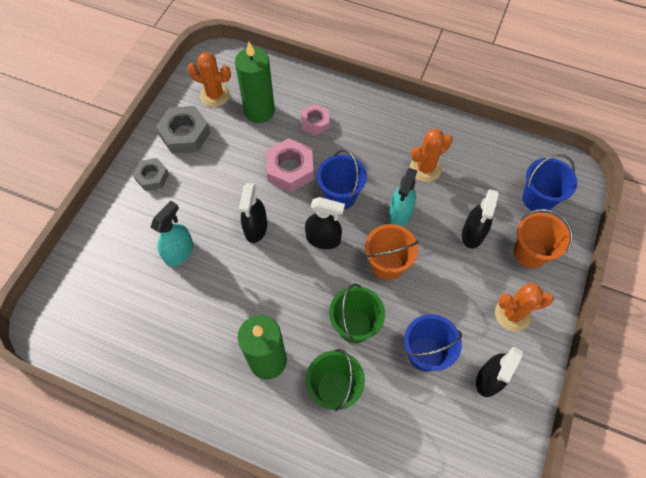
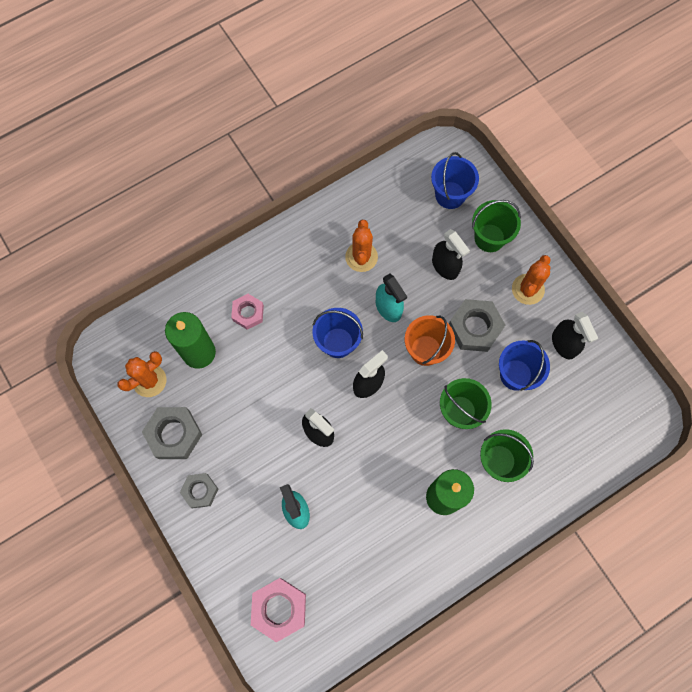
camera: 55 degrees left, 10 degrees up
pink nut [266,138,314,192] -> pink nut moved to [251,578,306,643]
orange bucket [514,209,573,268] -> green bucket [472,200,521,252]
none -> grey nut [449,299,505,352]

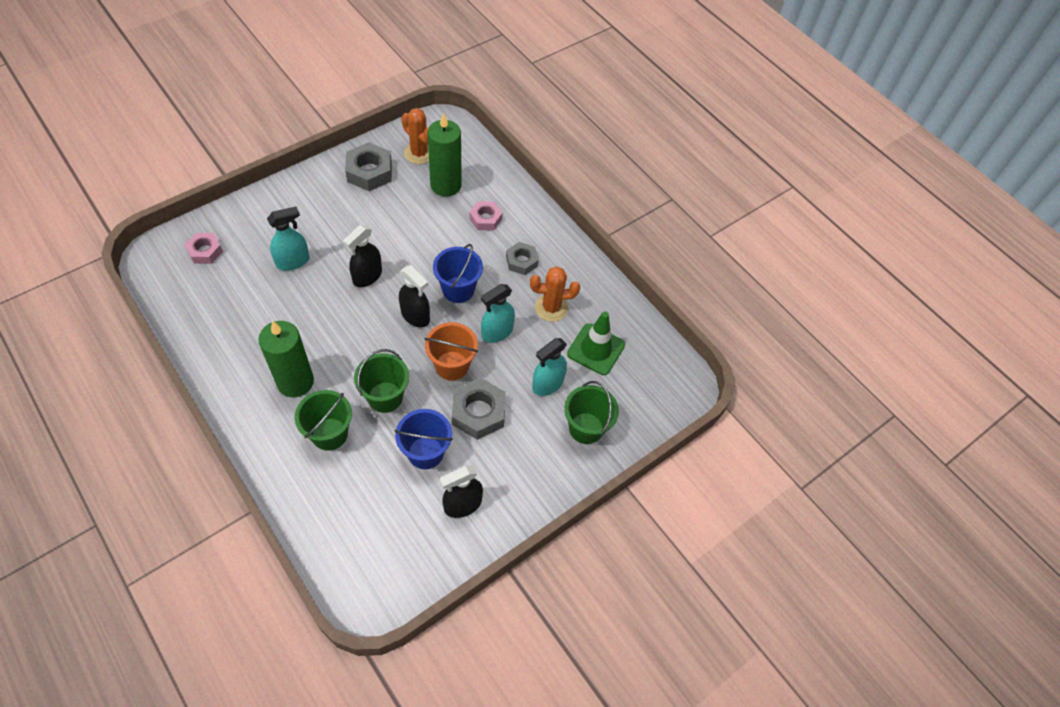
camera: 80 degrees right, 15 degrees down
grey nut [180,473,218,509] -> grey nut moved to [506,242,538,275]
pink nut [251,578,306,643] -> pink nut [185,233,223,264], size x0.64
blue bucket [431,152,479,209] -> none
black spray bottle [432,229,470,280] -> turquoise spray bottle [532,338,567,396]
orange cactus [512,255,551,305] -> none
none -> green traffic cone [567,311,625,375]

